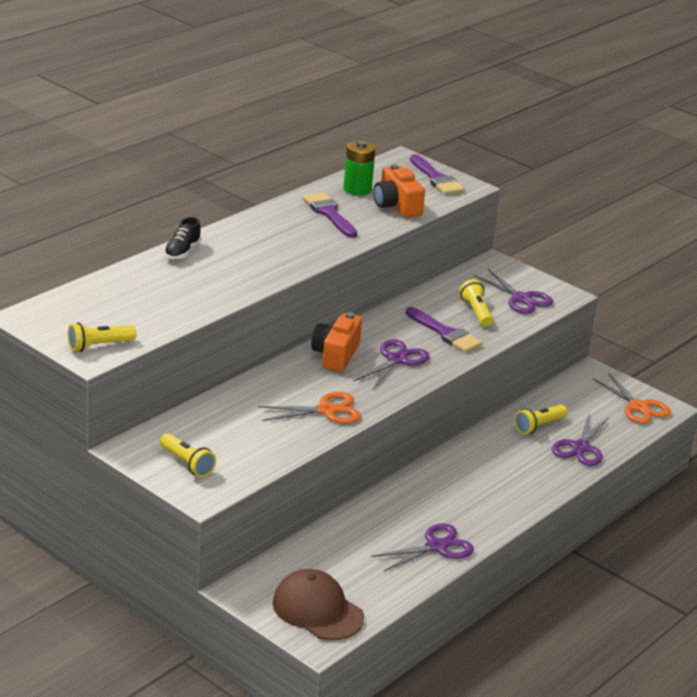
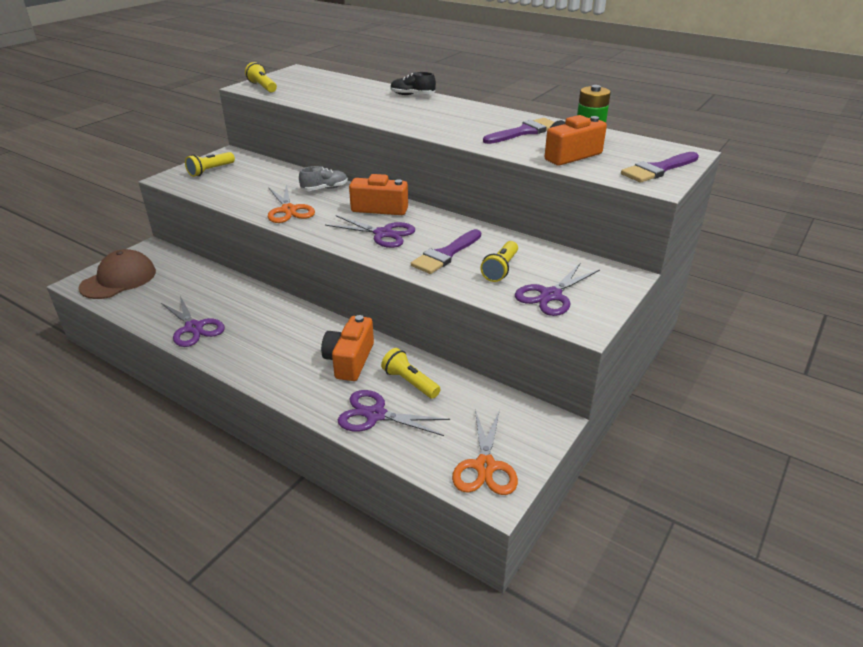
camera: 85 degrees right, 5 degrees up
yellow flashlight [460,279,493,327] -> yellow flashlight turned 135 degrees clockwise [480,241,518,282]
orange scissors [592,373,671,424] -> orange scissors turned 45 degrees counterclockwise [452,410,518,495]
none -> grey shoe [299,166,348,191]
none -> orange camera [321,315,374,381]

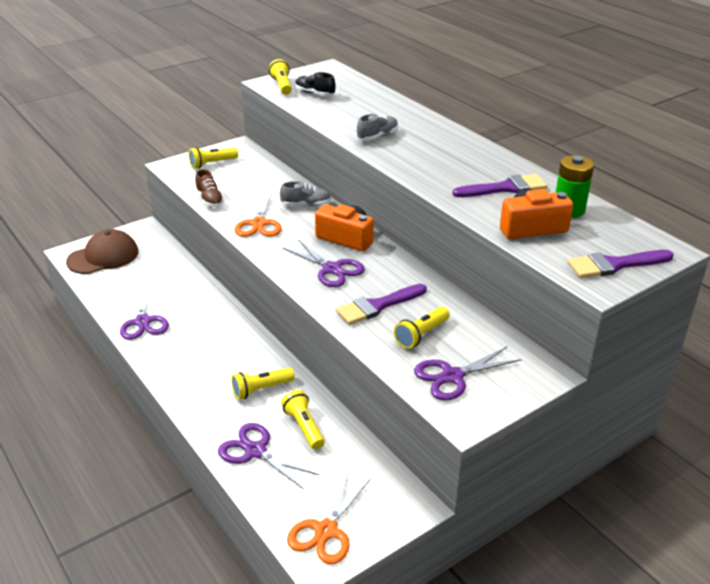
camera: 20 degrees right, 0 degrees up
orange camera [321,315,374,381] -> yellow flashlight [231,368,295,399]
black shoe [390,72,436,95] -> black shoe moved to [295,72,336,96]
none -> brown shoe [195,169,224,207]
none -> grey shoe [357,114,398,141]

